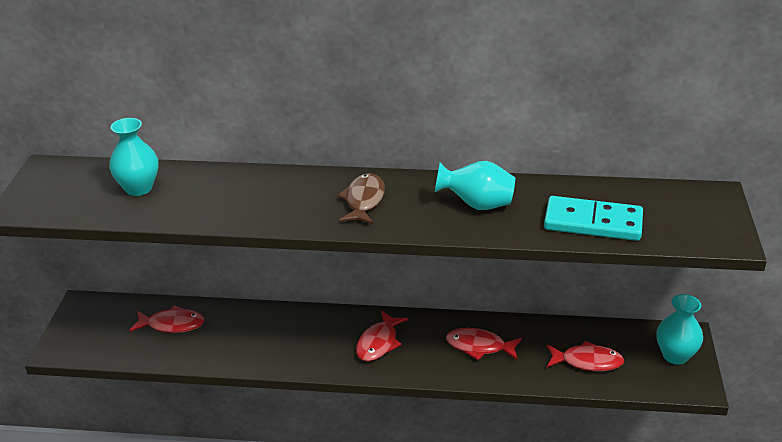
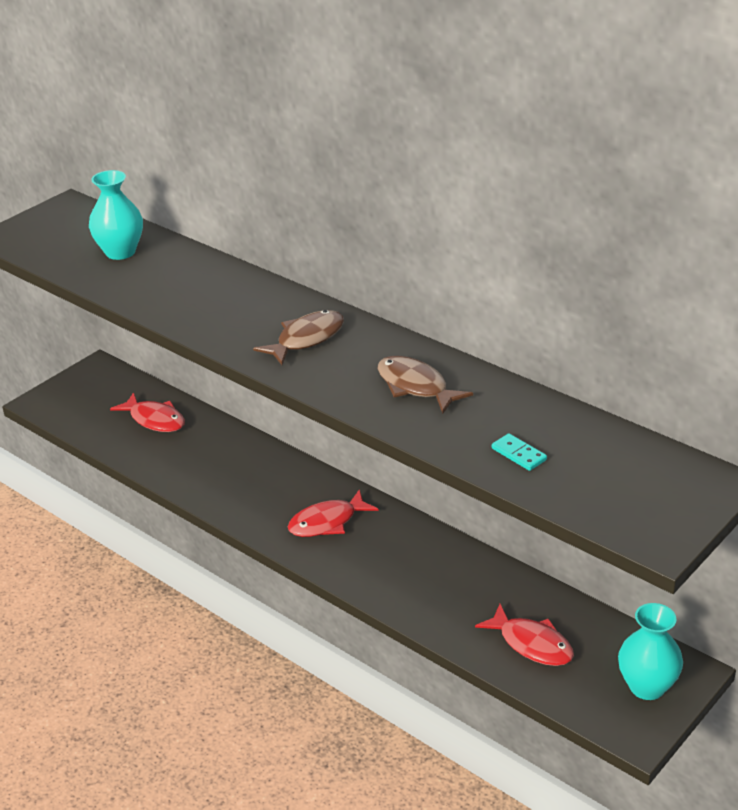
camera: 35 degrees right, 0 degrees up
turquoise vase [435,161,515,210] -> brown fish [377,356,473,414]
red fish [446,328,522,360] -> none
turquoise domino [544,196,643,241] -> turquoise domino [492,433,547,471], size x0.42

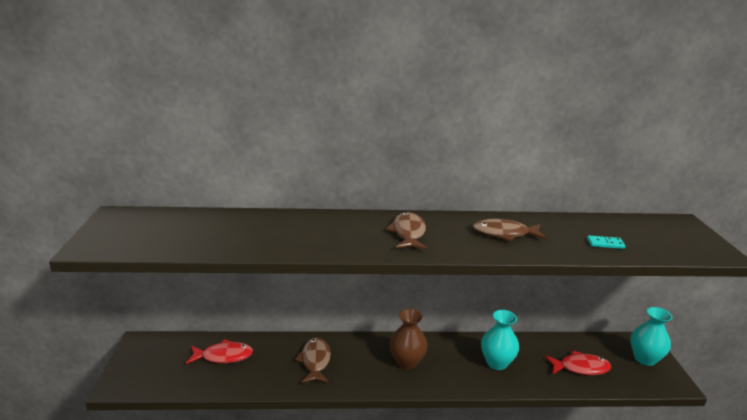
camera: 45 degrees left, 10 degrees down
turquoise vase [89,170,143,260] -> turquoise vase moved to [481,310,519,370]
red fish [288,489,379,537] -> brown vase [390,309,427,370]
none -> brown fish [295,337,331,383]

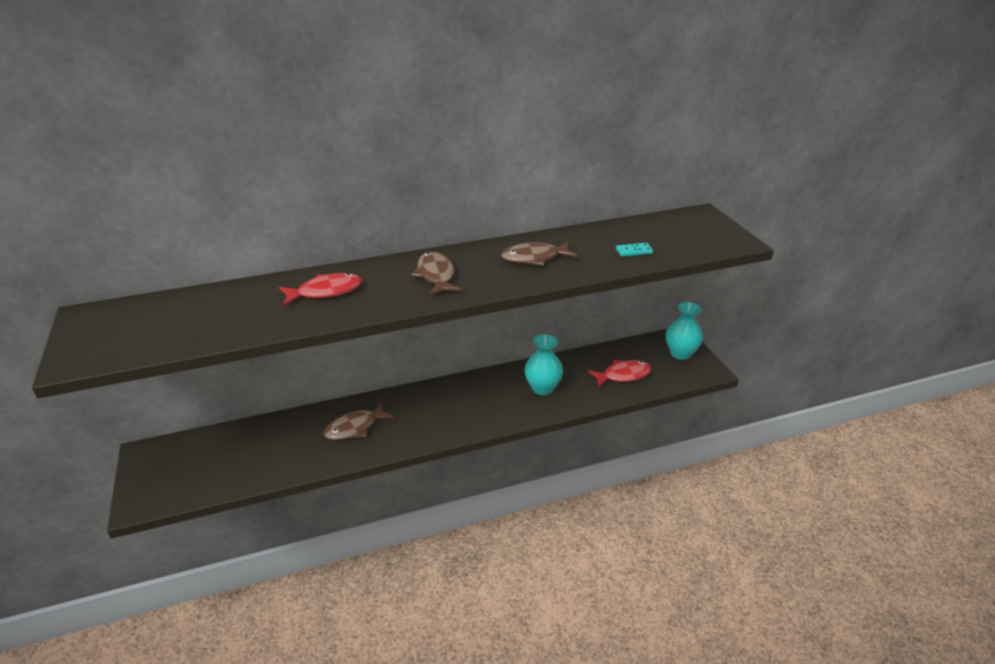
camera: 15 degrees left, 10 degrees up
red fish [186,339,253,364] -> red fish moved to [279,273,362,306]
brown fish [295,337,331,383] -> brown fish turned 105 degrees counterclockwise [324,402,394,440]
brown vase [390,309,427,370] -> none

